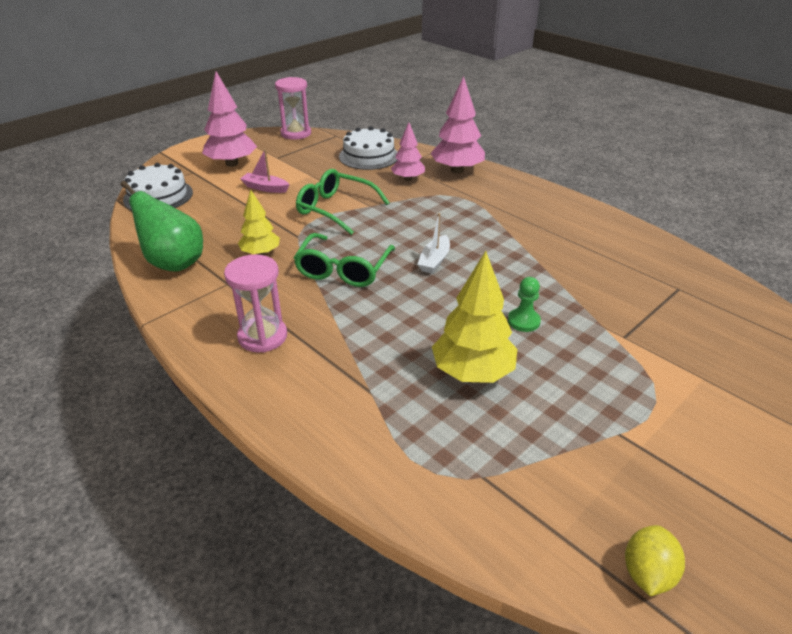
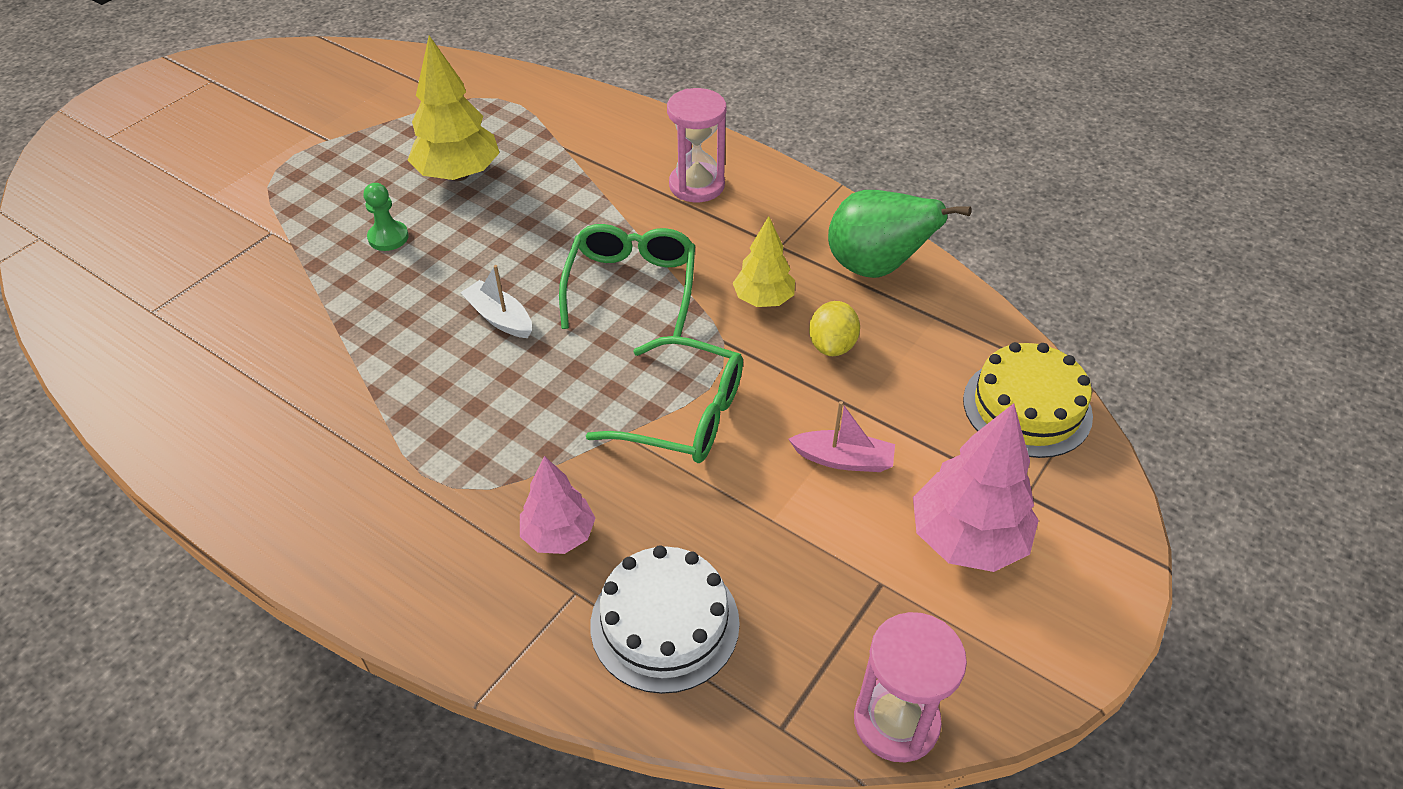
camera: 170 degrees right, 10 degrees up
white cake [123,163,193,210] -> yellow cake [963,342,1093,458]
white boat [417,213,450,274] -> white boat turned 60 degrees counterclockwise [460,265,532,338]
pink tree [431,76,485,174] -> none
yellow lemon [625,525,685,596] -> yellow lemon moved to [809,301,860,356]

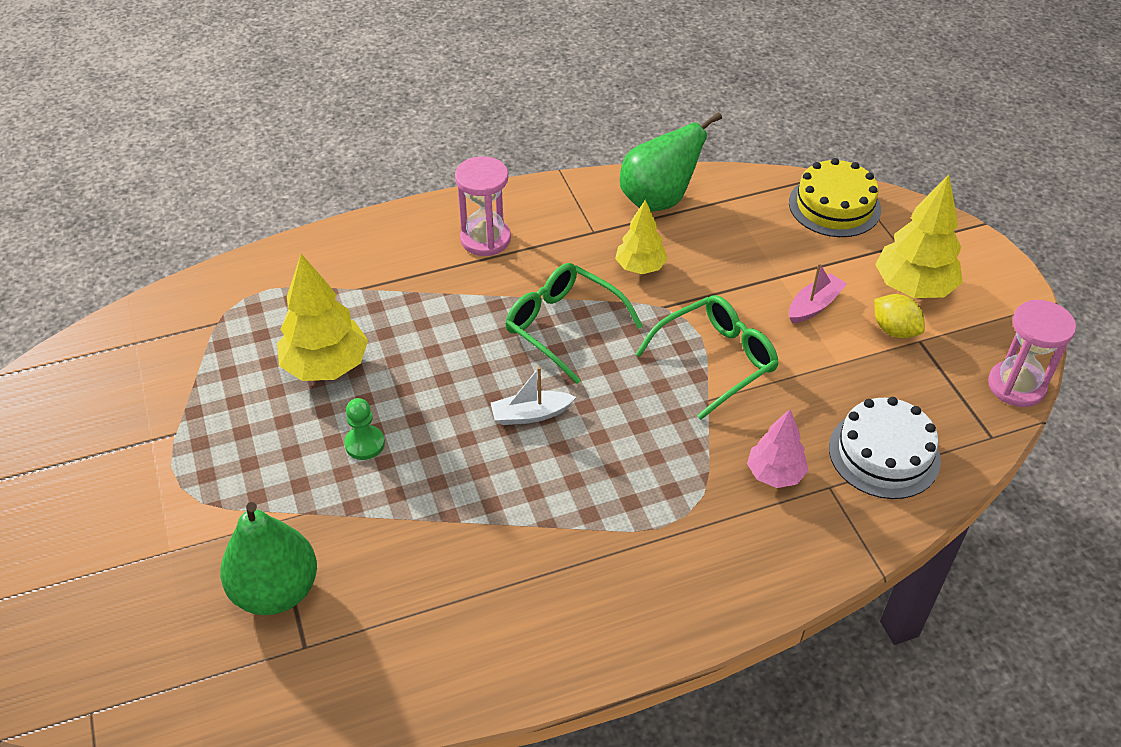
camera: 55 degrees left, 0 degrees up
yellow lemon [809,301,860,356] -> yellow lemon moved to [874,294,925,338]
pink tree [913,403,1039,572] -> yellow tree [875,174,963,298]
none -> green pear [220,502,317,615]

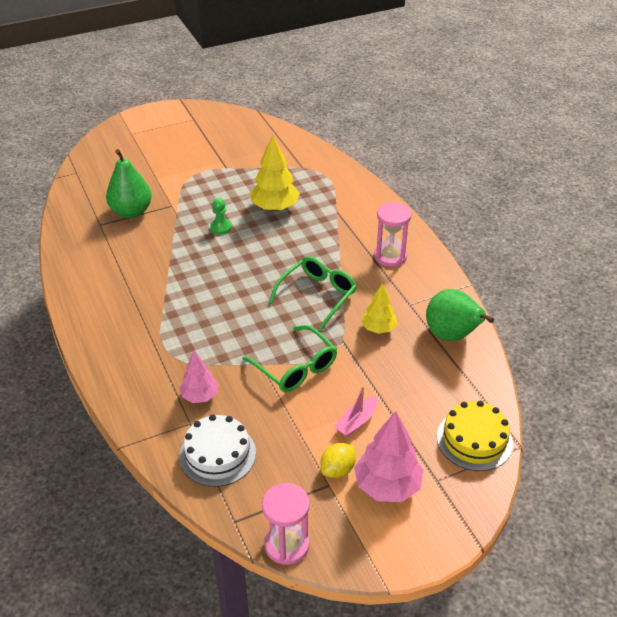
camera: 85 degrees right, 5 degrees down
white boat [491,367,576,425] -> none
pink boat [789,263,847,324] -> pink boat turned 90 degrees clockwise [334,386,377,437]
yellow tree [875,174,963,298] -> pink tree [354,411,423,502]

